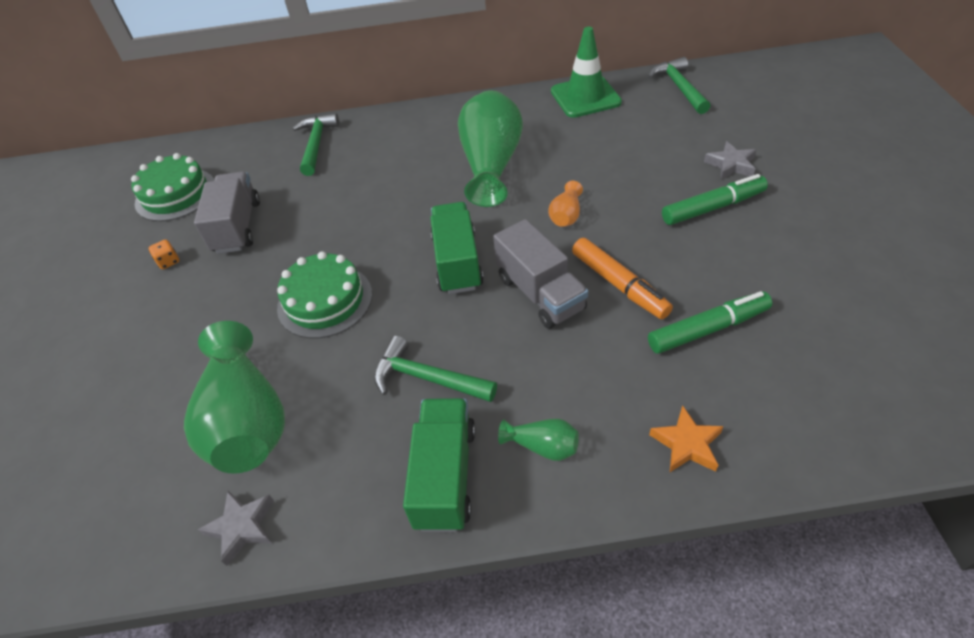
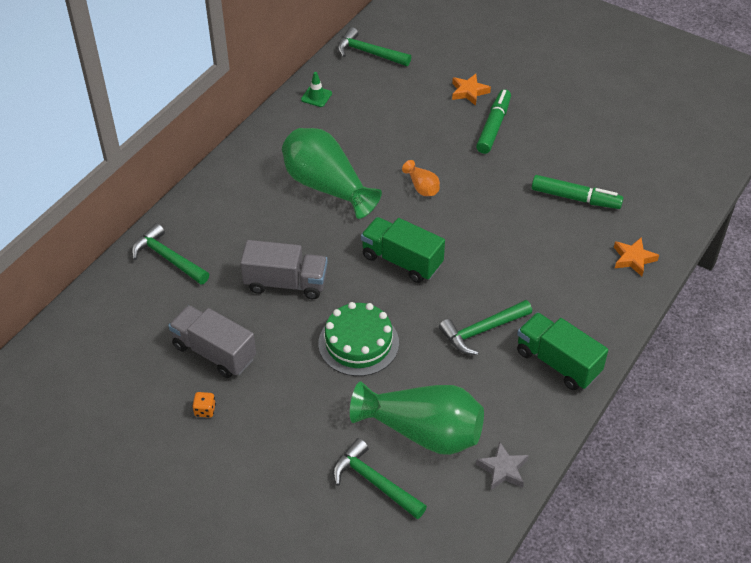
camera: 55 degrees left, 0 degrees up
green cake [131,153,214,221] -> none
grey truck [493,219,588,329] -> grey truck moved to [240,240,328,299]
green vase [498,419,579,461] -> none
green traffic cone [551,27,622,118] -> green traffic cone [301,72,332,107], size x0.48
orange marker [572,238,673,319] -> none
green marker [648,291,772,354] -> green marker turned 90 degrees clockwise [531,175,623,209]
grey star [704,141,756,179] -> orange star [452,74,491,106]
none -> green hammer [333,438,427,519]

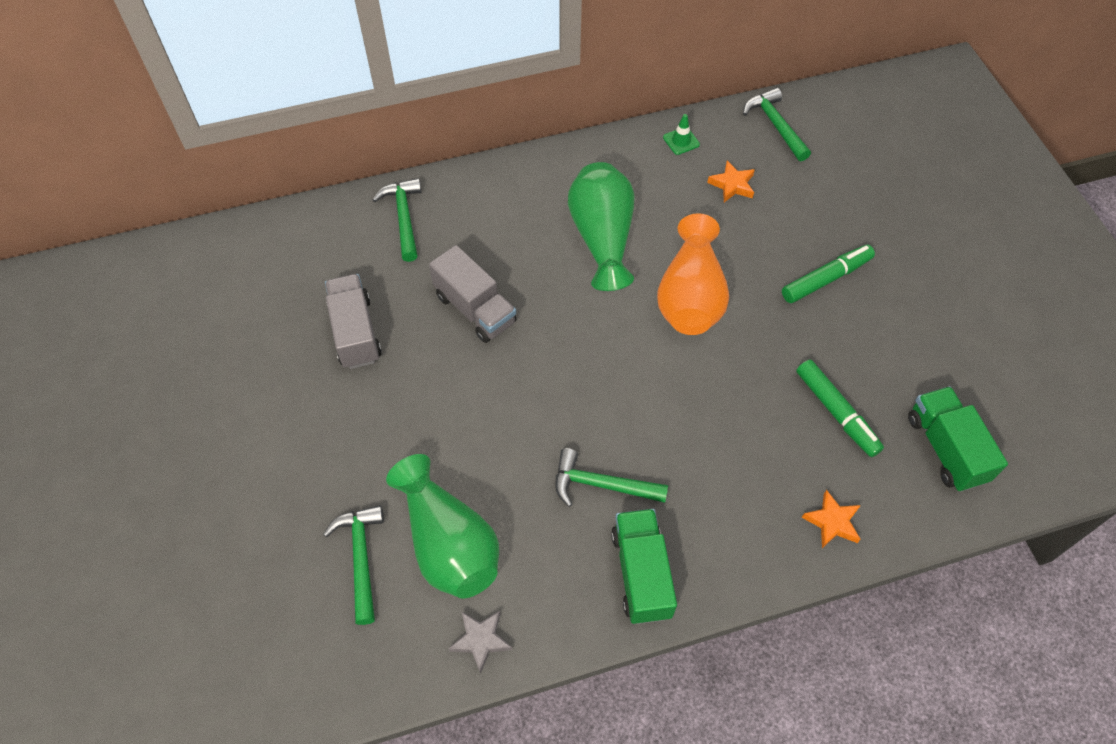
camera: 40 degrees right, 10 degrees up
orange dice [192,392,216,418] -> none
green cake [318,302,399,376] -> none
green truck [361,217,445,283] -> green truck moved to [908,386,1008,492]
orange vase [402,160,440,196] -> orange vase [657,213,729,335], size x2.30
orange star [452,74,491,106] -> orange star moved to [707,161,755,202]

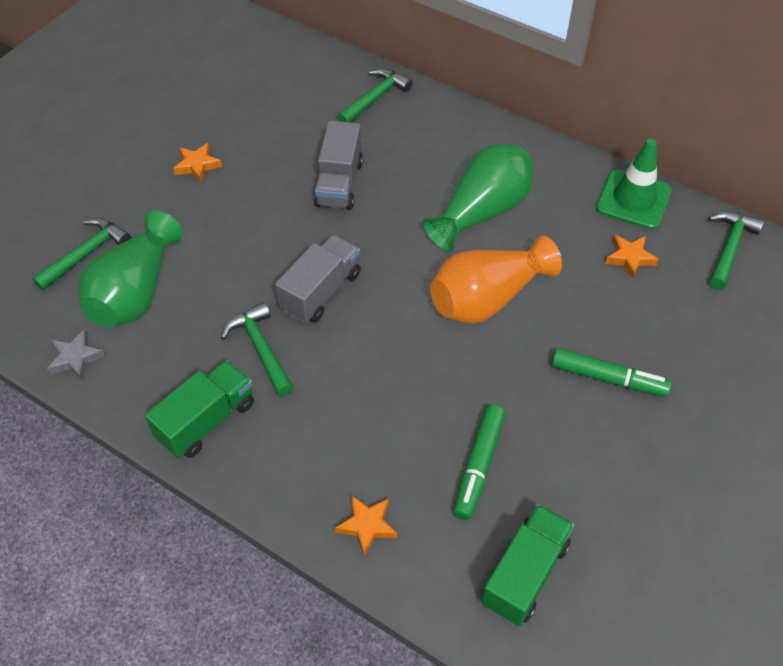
camera: 50 degrees right, 5 degrees down
grey truck [325,274,382,369] -> grey truck moved to [275,235,361,323]
green traffic cone [663,114,700,155] -> green traffic cone [596,139,672,230], size x2.10
none -> orange star [173,143,222,183]

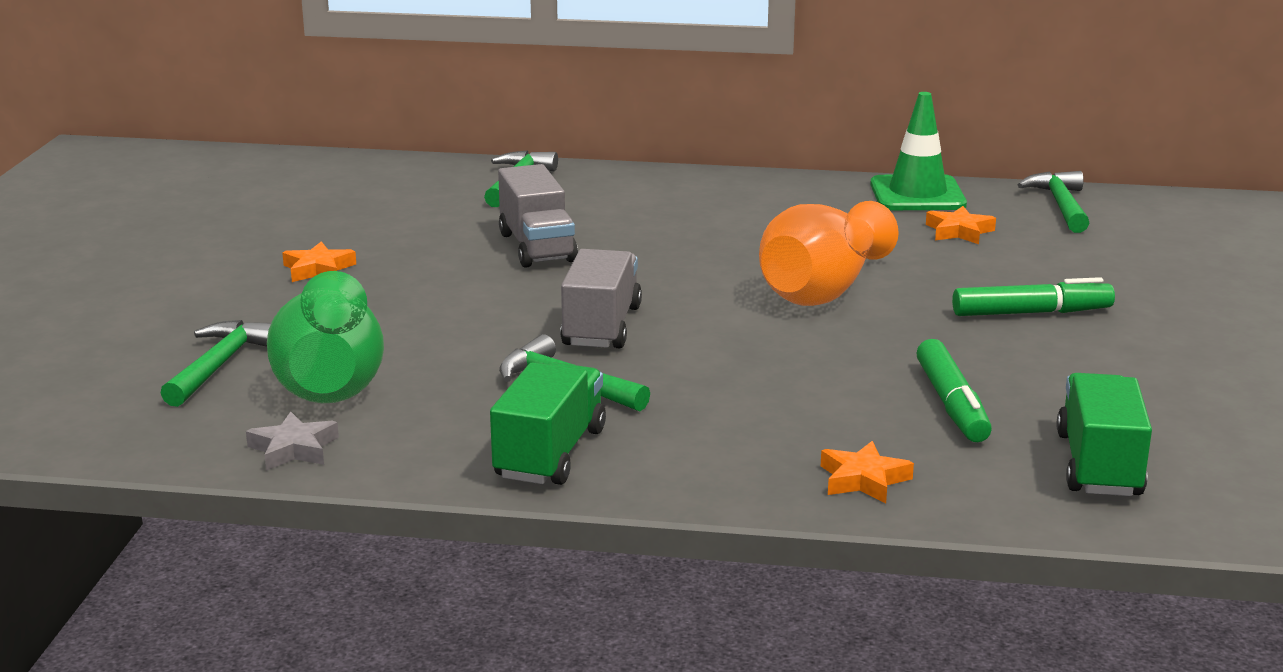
camera: 25 degrees left, 30 degrees down
green vase [422,144,534,252] -> none

